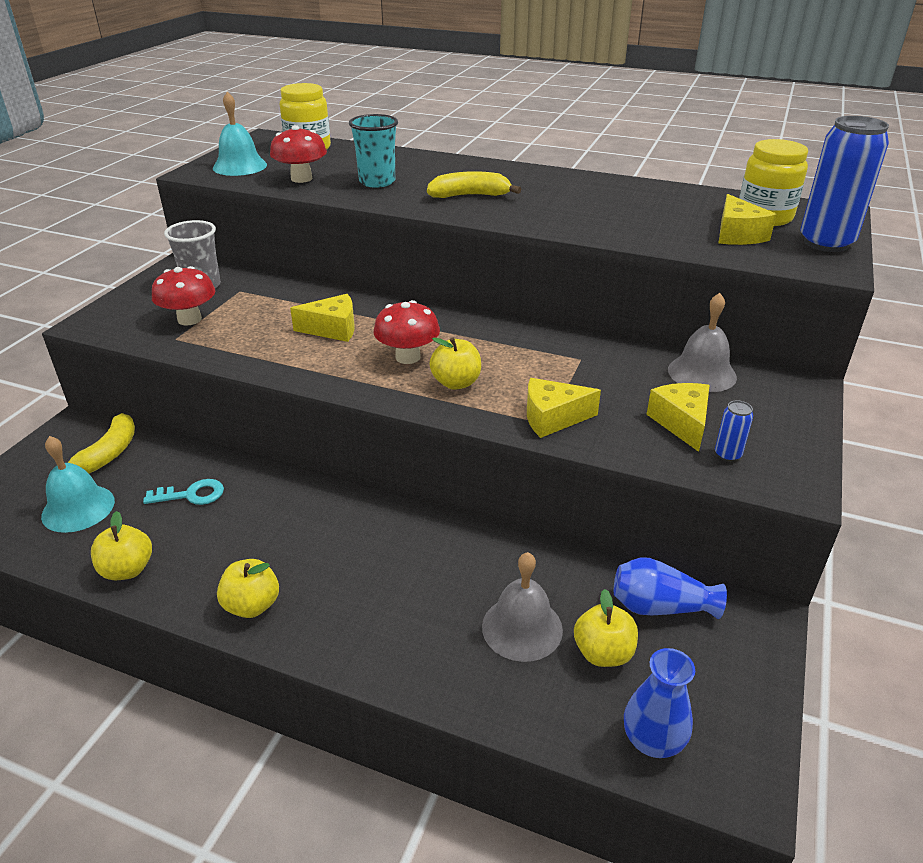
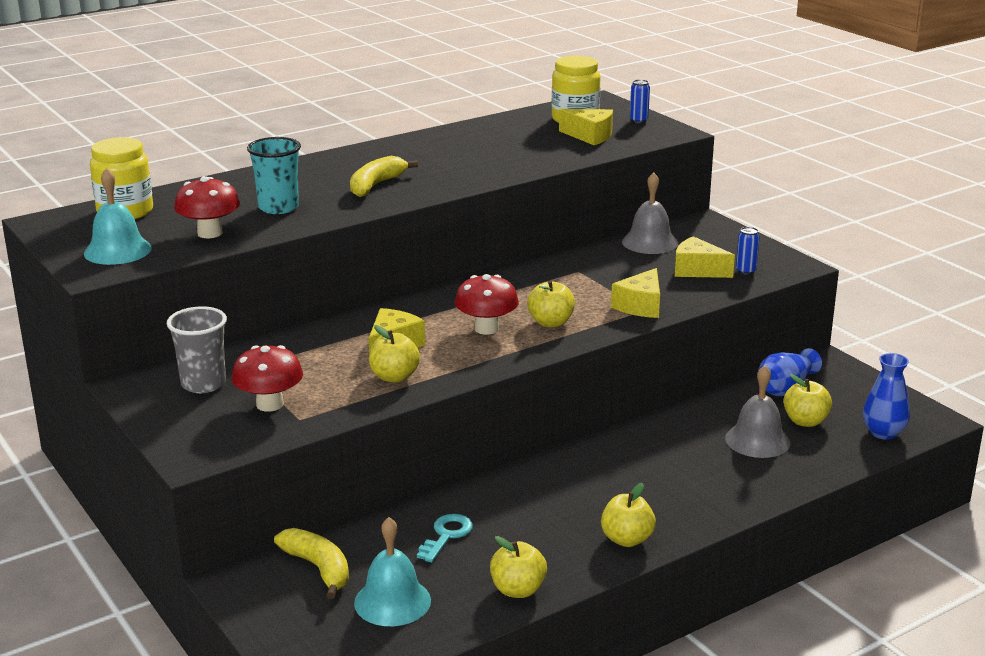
camera: 55 degrees left, 10 degrees down
blue can [800,116,889,252] -> blue can [630,80,650,123], size x0.43
none -> yellow apple [369,325,420,383]

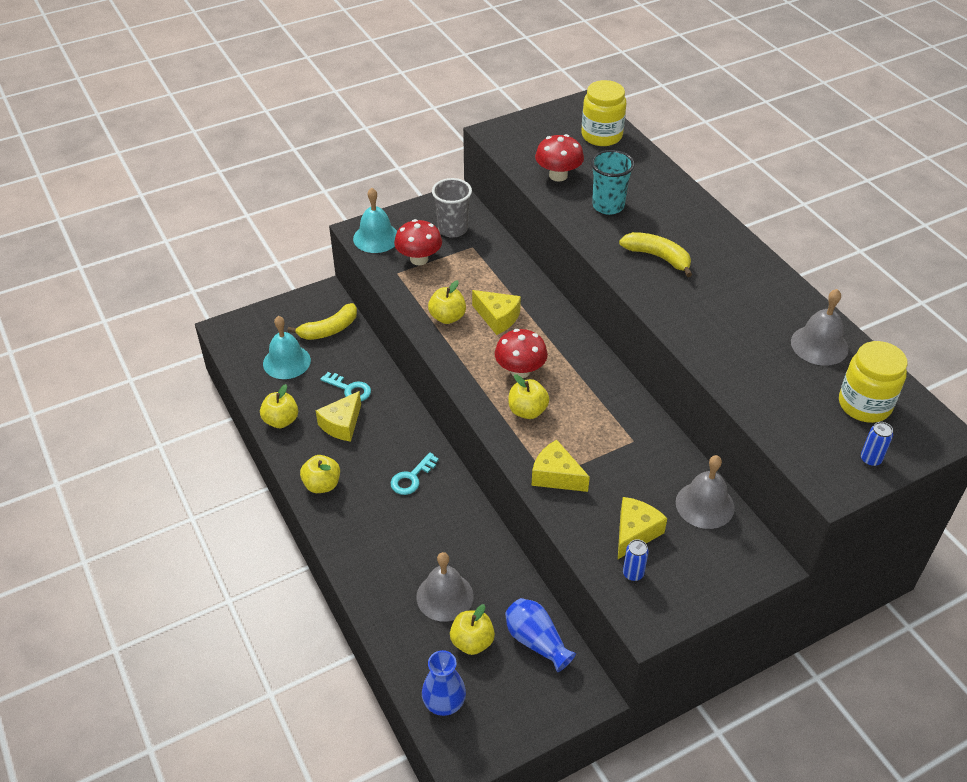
camera: 95 degrees right, 20 degrees up
turquoise bell [84,168,152,265] -> turquoise bell moved to [353,188,397,253]
yellow cheese [559,109,613,145] -> yellow cheese moved to [316,391,361,442]
none -> turquoise key [391,453,439,495]
none -> grey bell [791,289,849,366]

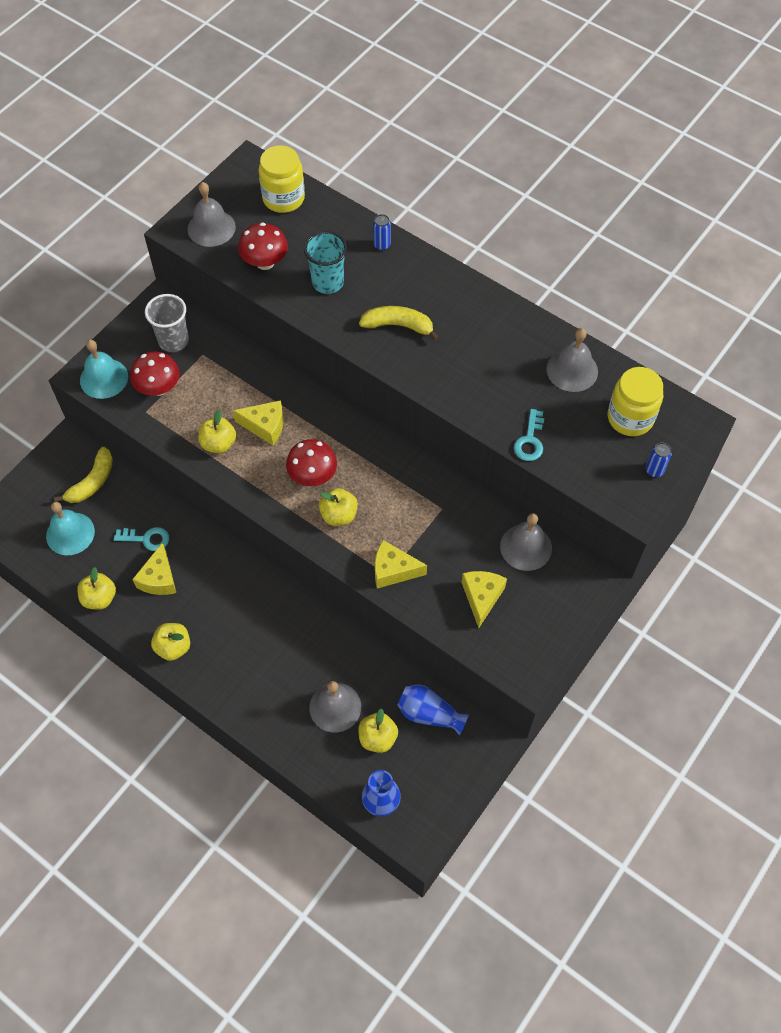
camera: 25 degrees left, 15 degrees up
turquoise key [391,453,439,495] -> turquoise key moved to [514,409,544,461]
blue can [623,539,649,581] -> blue can moved to [373,214,391,250]
none -> grey bell [187,182,236,247]

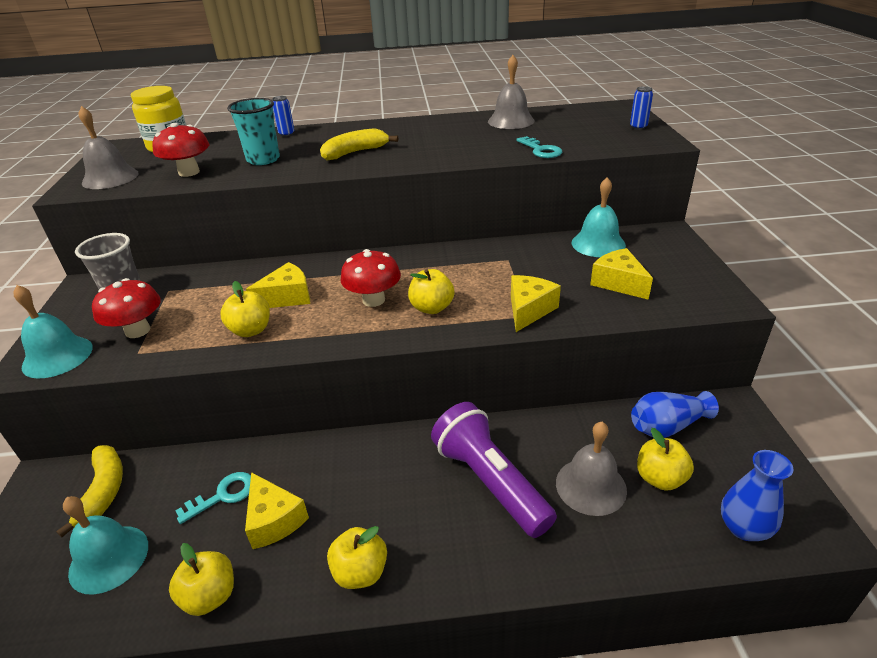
camera: 40 degrees left, 25 degrees down
yellow cheese [375,540,427,589] -> yellow cheese turned 150 degrees clockwise [511,275,561,332]
grey bell [500,513,552,571] -> turquoise bell [572,177,626,257]
yellow jar [608,367,663,436] -> none
none -> purple flashlight [431,402,557,538]

